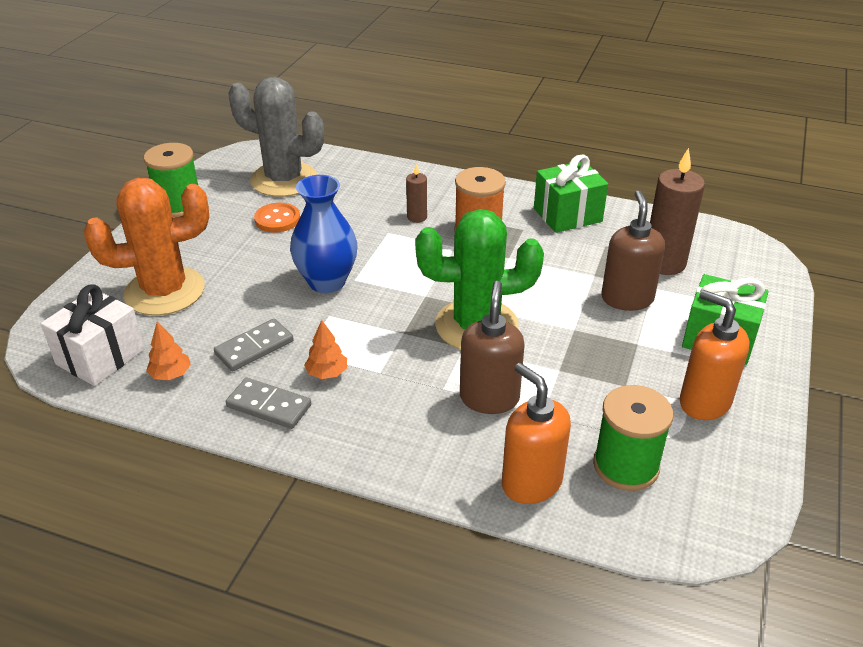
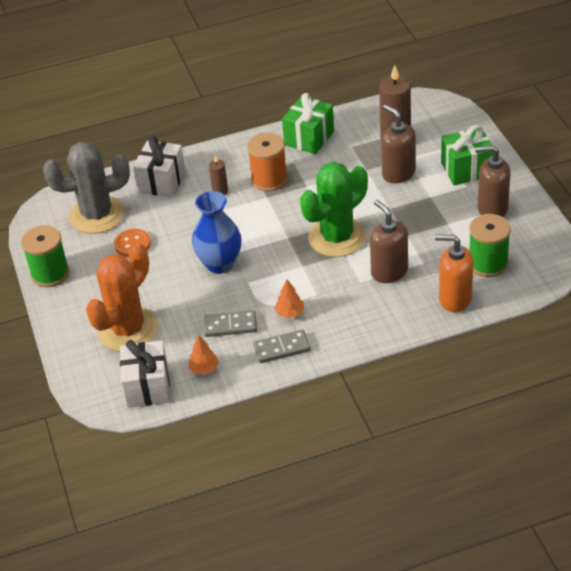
camera: 35 degrees left, 5 degrees up
grey domino [214,319,294,371] -> grey domino turned 75 degrees clockwise [204,310,257,337]
orange soap dispenser [680,290,750,420] -> brown soap dispenser [475,145,511,217]
none -> white gift [133,137,186,197]

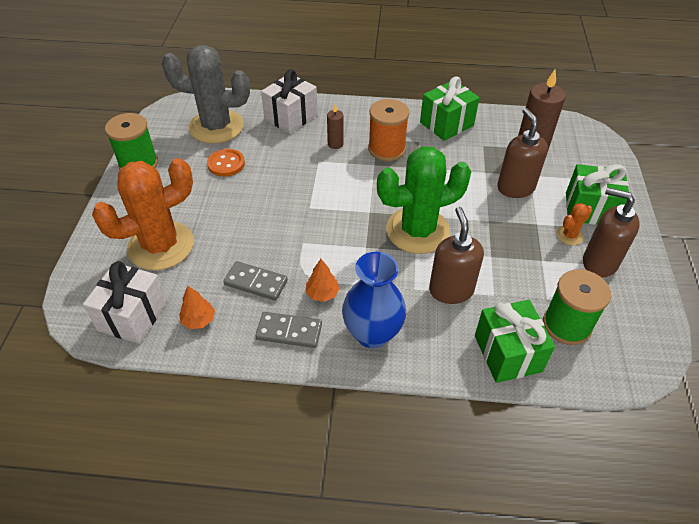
camera: 20 degrees right, 5 degrees up
blue vase [192,191,242,274] -> blue vase moved to [342,252,406,348]
orange soap dispenser [435,234,473,312] -> green gift [475,300,555,383]
none -> orange cactus [556,203,592,245]

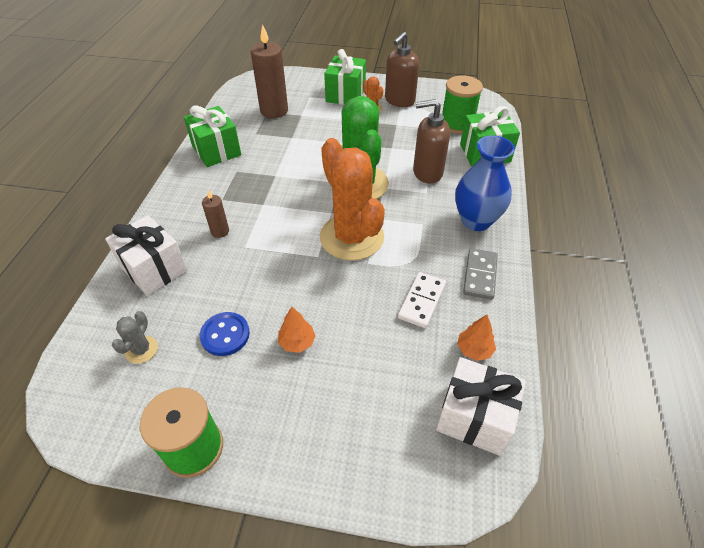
camera: 85 degrees left, 0 degrees up
orange cactus [92,158,194,270] -> orange cactus moved to [320,138,385,261]
grey cactus [162,45,250,144] -> grey cactus [112,311,158,364], size x0.41
orange button [207,149,245,177] -> blue button [200,312,250,356]
grey domino [223,261,288,301] -> white domino [398,272,446,328]
orange tree [305,259,340,302] -> orange tree moved to [278,307,316,353]
orange spool [368,99,409,161] -> none
brown soap dispenser [497,108,548,198] -> none

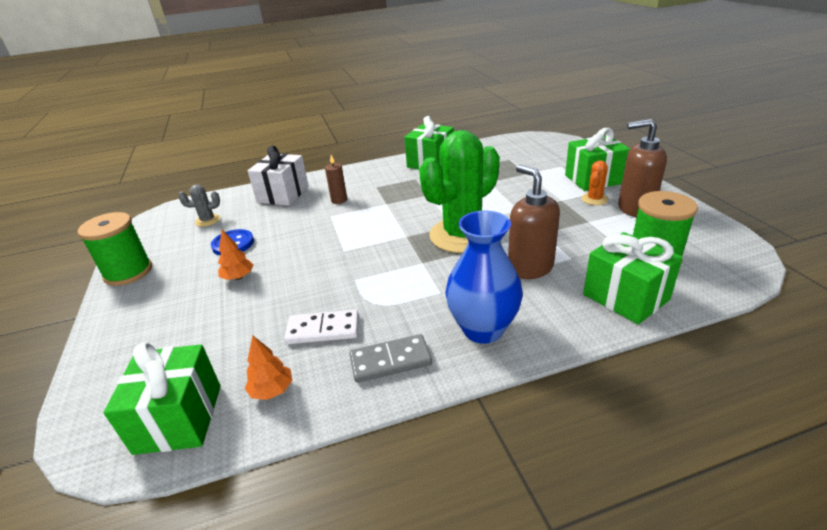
camera: 65 degrees right, 15 degrees down
brown candle [251,24,288,118] -> none
orange cactus [320,138,385,261] -> none
white gift [436,357,526,456] -> green gift [103,342,221,455]

